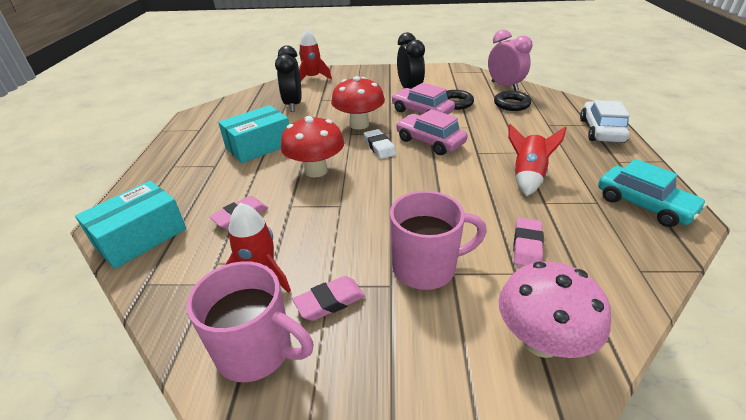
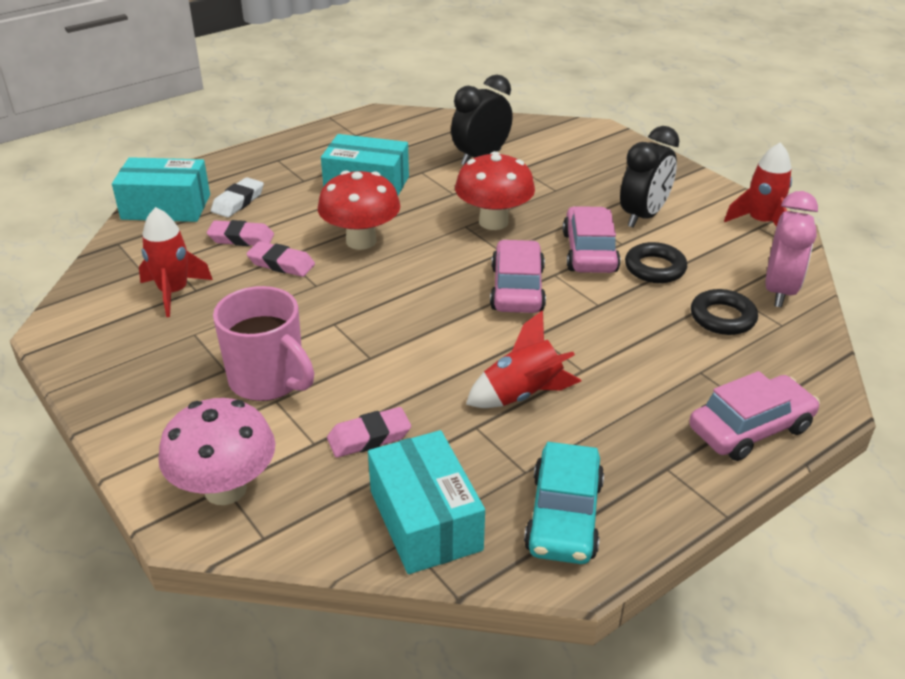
camera: 50 degrees right, 0 degrees up
pink mug [186,261,314,382] -> none
pink eraser [293,276,365,321] -> pink eraser moved to [246,241,315,277]
red rocket [299,29,332,81] -> red rocket moved to [724,142,792,227]
white eraser [364,129,396,159] -> white eraser moved to [211,177,264,217]
white car [580,100,630,143] -> pink car [689,371,820,461]
none -> turquoise box [368,430,485,574]

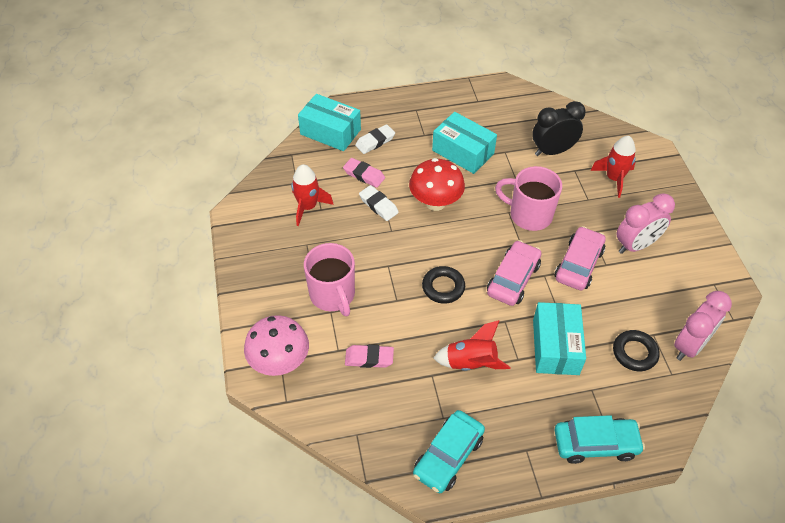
camera: 25 degrees right, 15 degrees up
pink eraser [246,241,315,277] -> white eraser [359,185,399,221]
turquoise box [368,430,485,574] -> turquoise box moved to [533,302,586,375]
red mushroom [455,151,535,230] -> pink mug [495,166,562,231]
black clock [620,126,679,228] -> pink clock [617,193,675,254]
black ring [625,242,687,283] -> black ring moved to [422,266,465,304]
pink car [689,371,820,461] -> turquoise car [555,415,645,464]
red rocket [724,142,792,227] -> red rocket moved to [590,136,636,198]

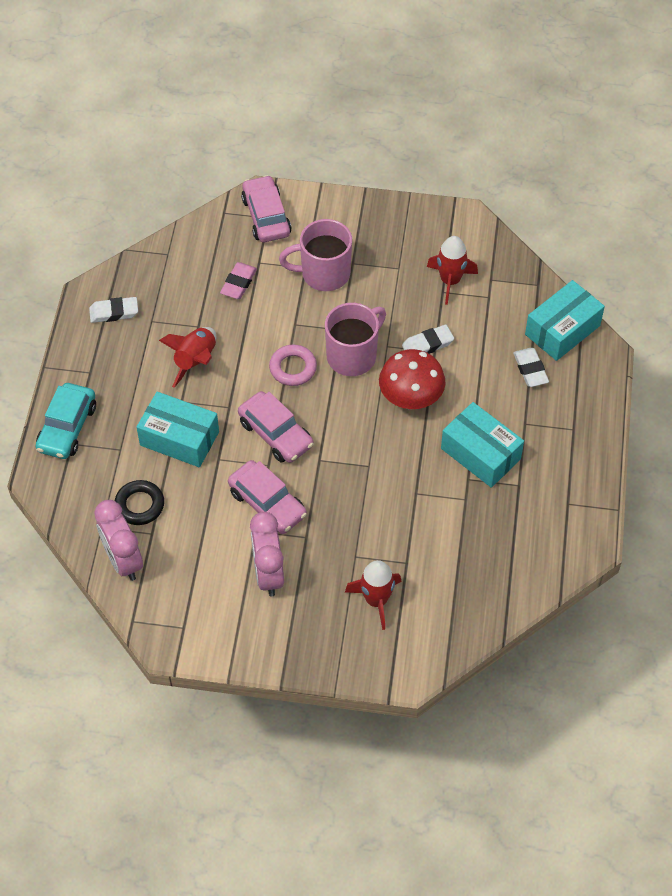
camera: 110 degrees right, 5 degrees up
pink mushroom [244,315,309,376] -> pink car [241,175,291,242]
pink eraser [343,158,385,188] -> none
turquoise car [413,410,485,493] -> white eraser [89,297,138,323]
black ring [422,266,465,304] -> pink ring [269,345,317,386]
turquoise box [432,112,497,174] -> turquoise box turned 75 degrees clockwise [441,402,524,488]
pink mug [495,166,562,231] -> pink mug moved to [325,303,386,376]
black clock [532,101,586,156] -> none

